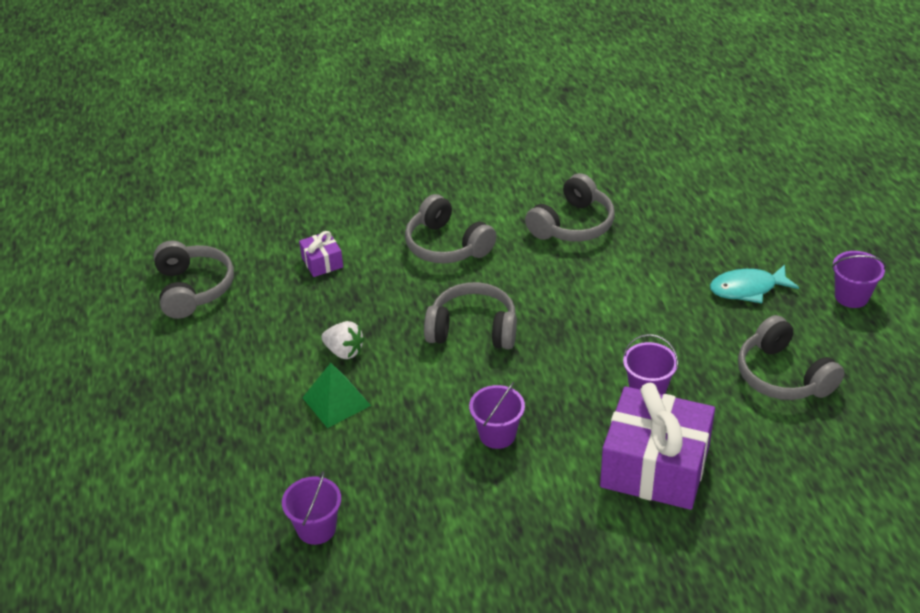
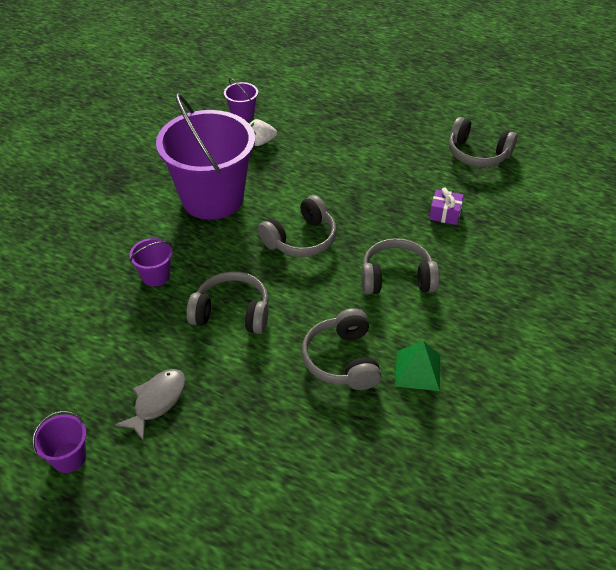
camera: 130 degrees right, 5 degrees up
green pyramid [302,363,371,428] -> green pyramid moved to [395,341,440,391]
white strawberry [321,321,364,359] -> white strawberry moved to [249,119,277,146]
purple bucket [469,382,525,449] -> purple bucket [156,93,255,220], size x2.44
purple gift [600,383,715,510] -> none
turquoise fish [710,264,799,303] -> grey fish [115,369,186,441]
grey headphones [738,315,845,400] -> grey headphones moved to [186,271,269,334]

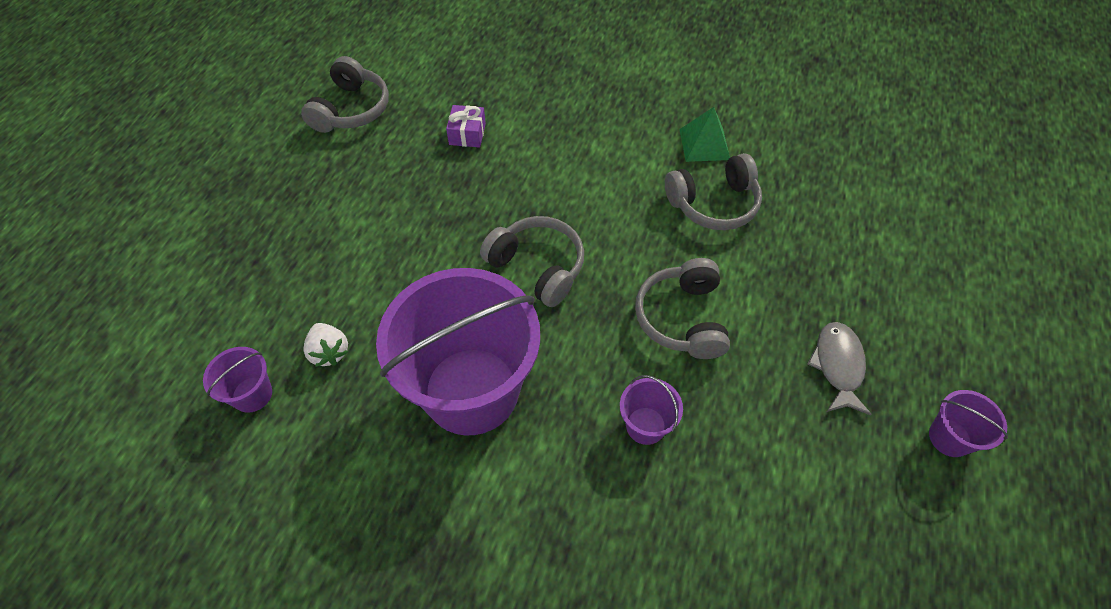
camera: 100 degrees left, 10 degrees up
grey fish [115,369,186,441] -> grey fish turned 75 degrees clockwise [807,322,871,415]
grey headphones [361,238,440,294] -> none

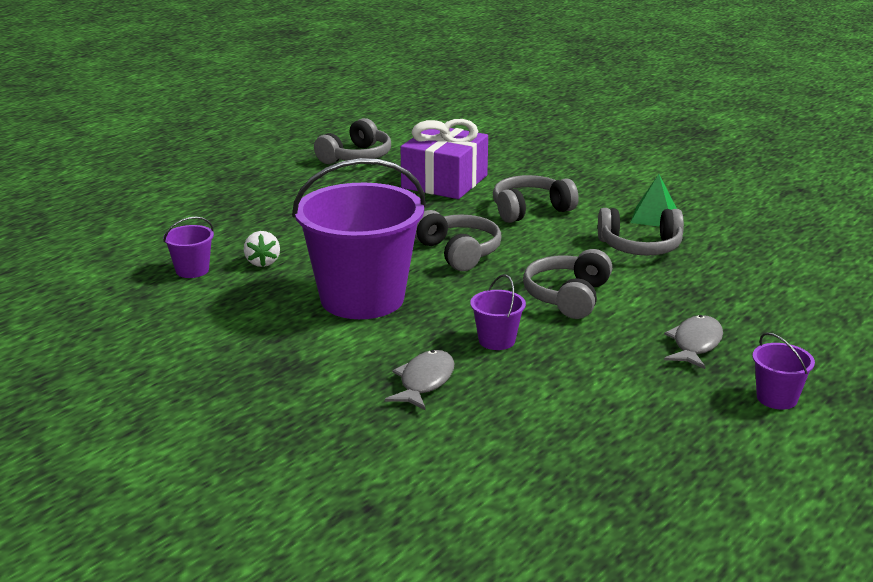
camera: 20 degrees right, 30 degrees down
purple gift [446,105,486,148] -> purple gift [401,119,488,199], size x2.24
none -> grey fish [385,350,455,410]
none -> grey headphones [493,175,579,223]

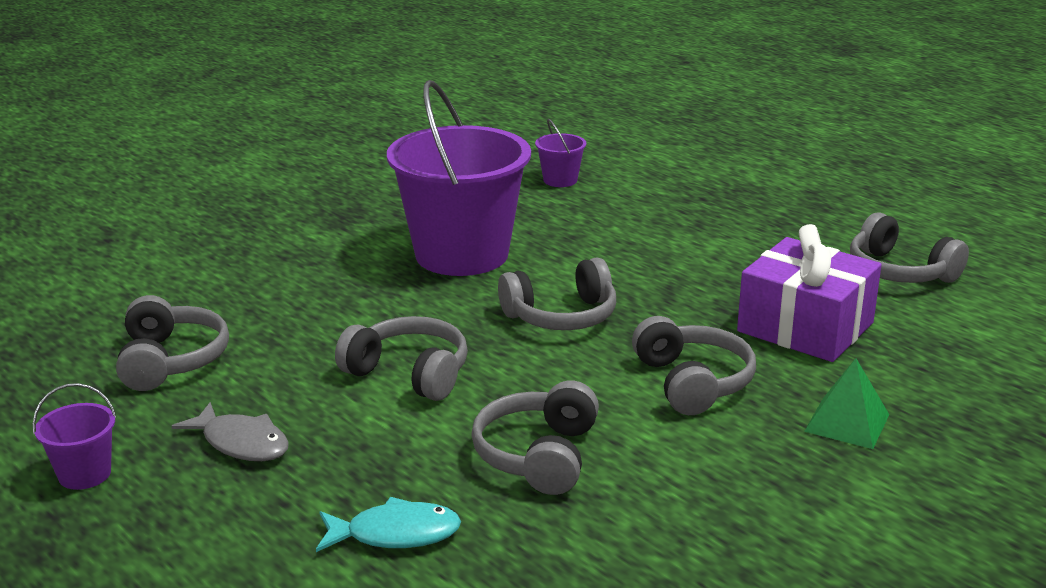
camera: 100 degrees right, 0 degrees up
white strawberry [244,231,280,267] -> none
grey fish [385,350,455,410] -> none
purple bucket [470,274,526,350] -> none
green pyramid [630,174,677,227] -> green pyramid moved to [804,358,889,449]
none -> grey headphones [116,295,229,391]
none -> turquoise fish [316,497,461,552]

